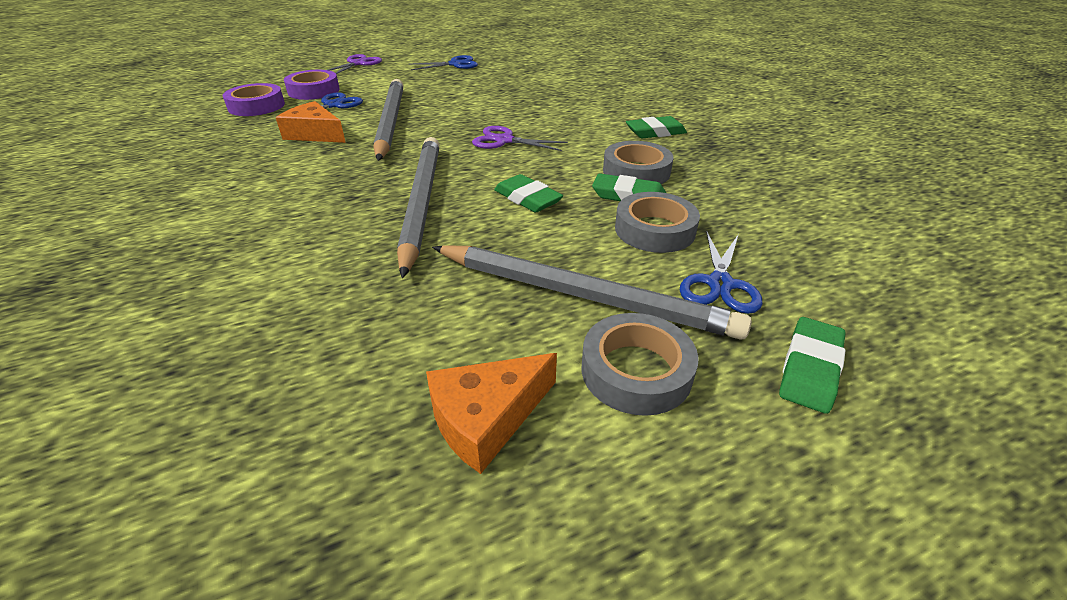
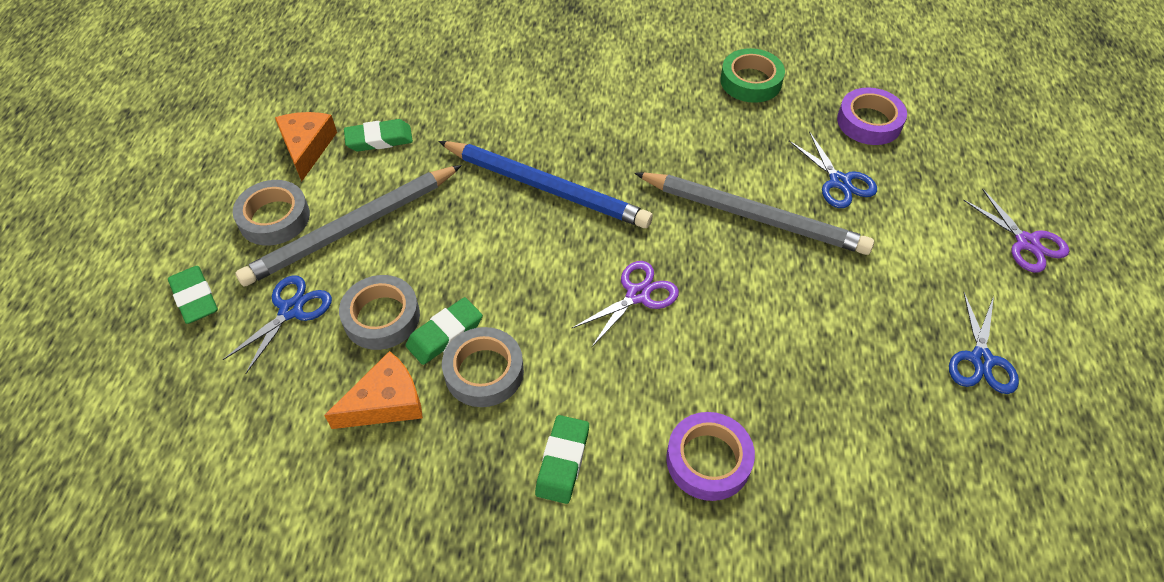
camera: 120 degrees right, 15 degrees up
orange cheese [276,101,346,143] -> orange cheese moved to [324,351,423,429]
purple tape [284,70,340,100] -> purple tape moved to [666,412,755,501]
grey pencil [397,137,440,278] -> blue pencil [438,141,653,228]
green eraser [494,174,563,213] -> green eraser moved to [344,119,413,152]
blue scissors [680,231,762,314] -> blue scissors turned 75 degrees clockwise [223,275,332,374]
none -> green tape [720,48,785,103]

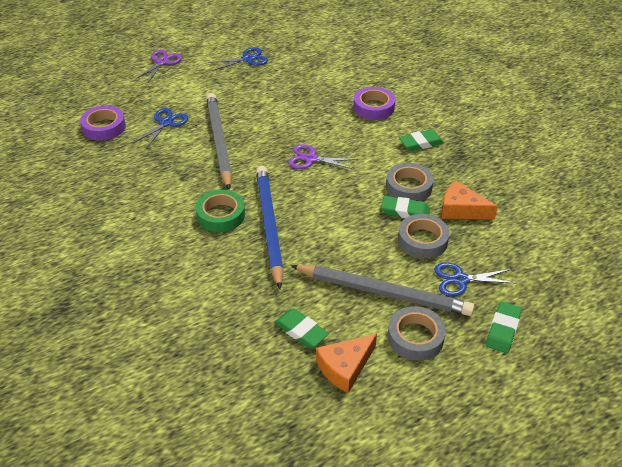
camera: 125 degrees left, 10 degrees down
green tape [720,48,785,103] -> green tape moved to [196,190,245,232]

